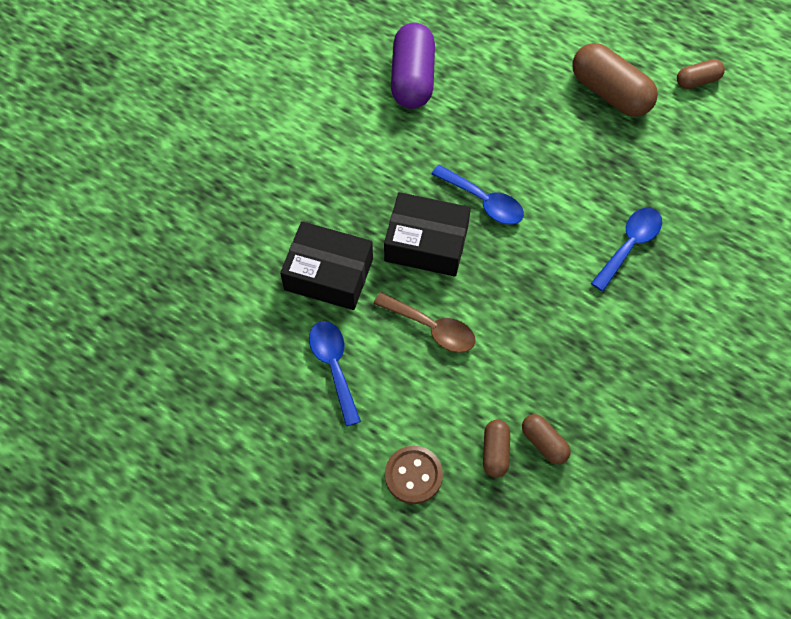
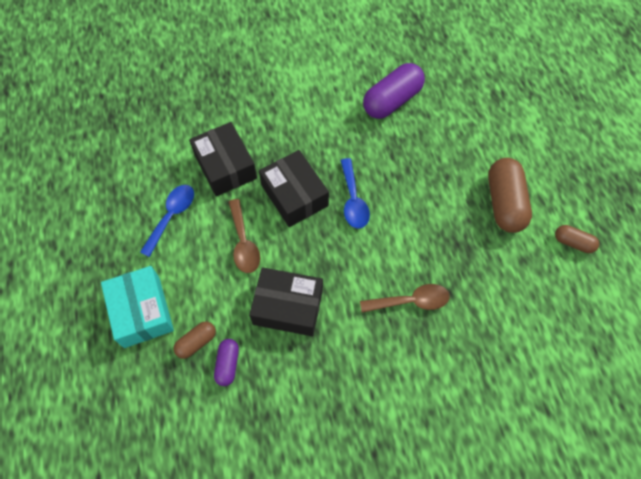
camera: 45 degrees right, 0 degrees up
brown button [385,446,443,504] -> turquoise box [101,266,174,348]
brown capsule [522,414,571,464] -> purple capsule [214,339,239,386]
blue spoon [591,208,662,291] -> brown spoon [360,284,450,313]
none -> black box [249,267,323,336]

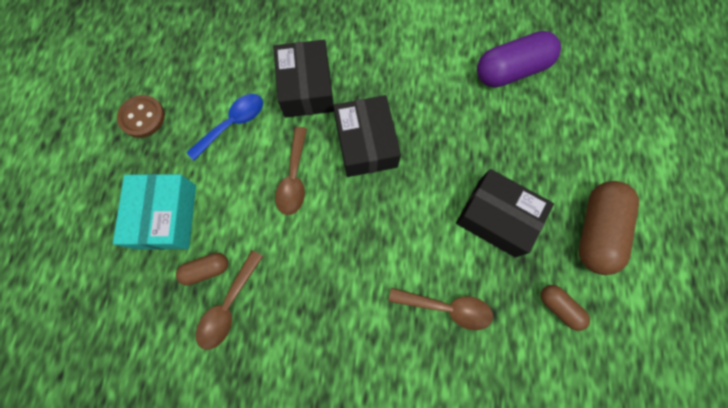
camera: 20 degrees right, 10 degrees up
purple capsule [214,339,239,386] -> brown spoon [196,250,263,350]
black box [249,267,323,336] -> black box moved to [456,169,554,258]
blue spoon [340,158,370,229] -> none
brown capsule [555,225,599,253] -> brown capsule moved to [541,285,590,331]
none -> brown button [117,95,165,138]

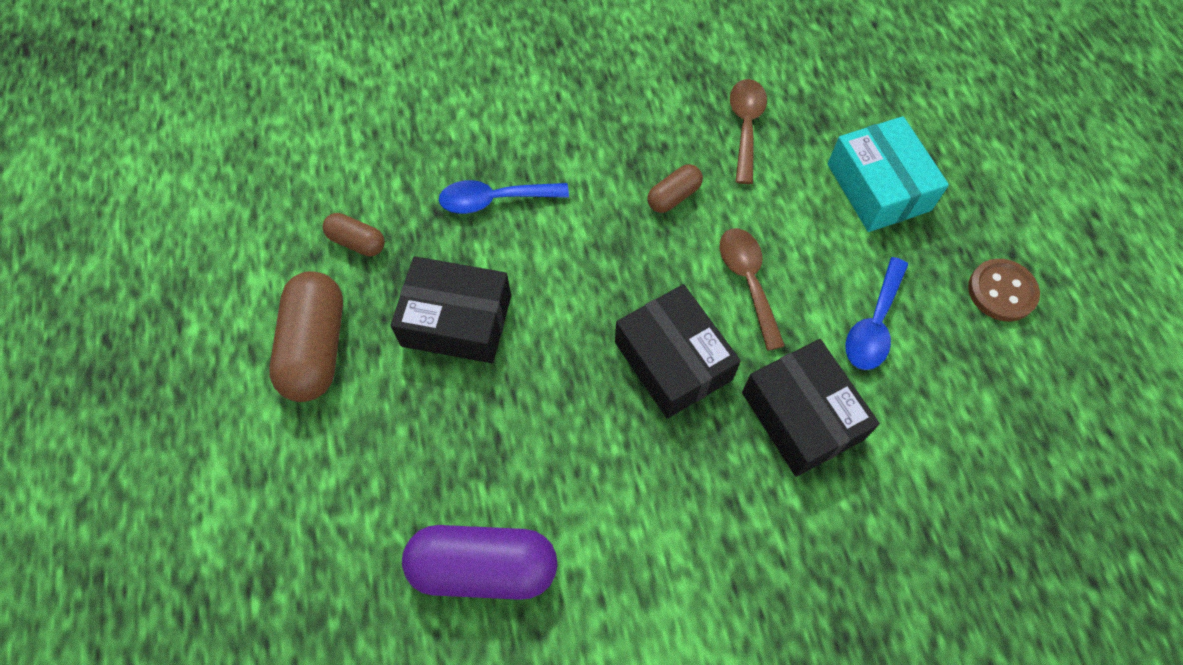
camera: 160 degrees right, 10 degrees down
brown capsule [176,253,228,286] -> brown capsule moved to [647,164,703,213]
brown spoon [389,288,493,330] -> blue spoon [439,180,569,214]
purple capsule [477,31,561,88] -> purple capsule turned 45 degrees clockwise [402,525,558,600]

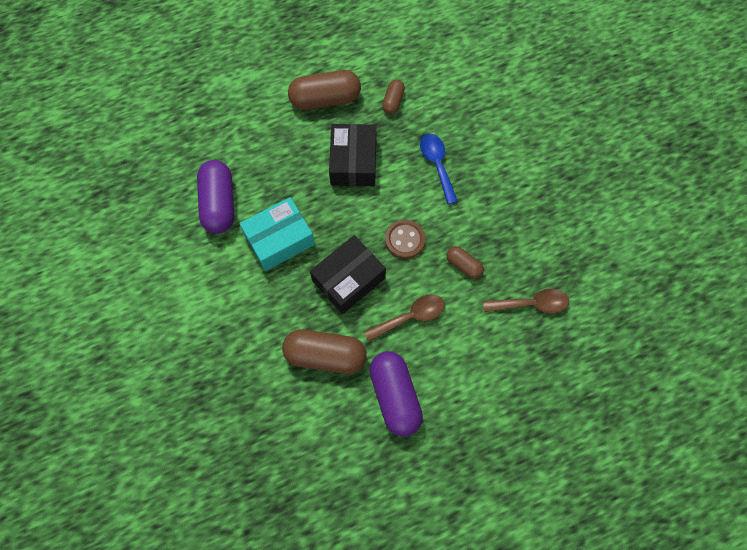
camera: 80 degrees right, 5 degrees up
black box [742,339,880,477] -> brown capsule [282,330,367,374]
turquoise box [828,116,949,232] -> turquoise box moved to [240,197,315,271]
blue spoon [846,257,908,370] -> purple capsule [369,351,423,437]
brown button [968,259,1040,321] -> brown button moved to [385,220,425,259]

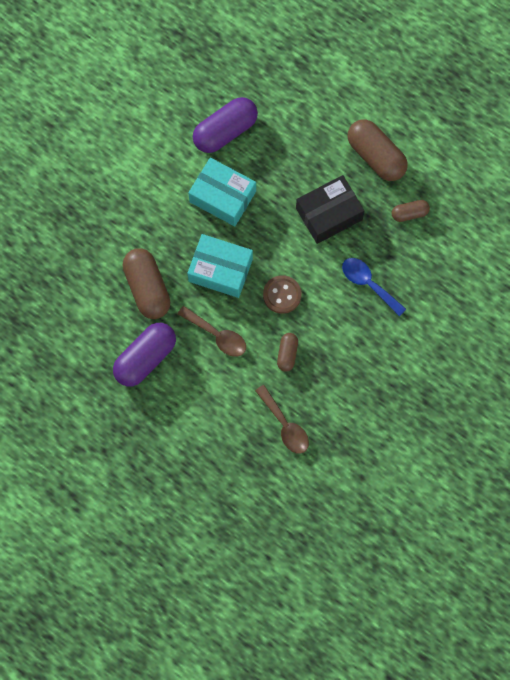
camera: 60 degrees right, 5 degrees up
black box [310,235,386,314] -> turquoise box [187,234,253,298]
blue spoon [420,134,458,204] -> blue spoon turned 90 degrees counterclockwise [342,258,406,316]

